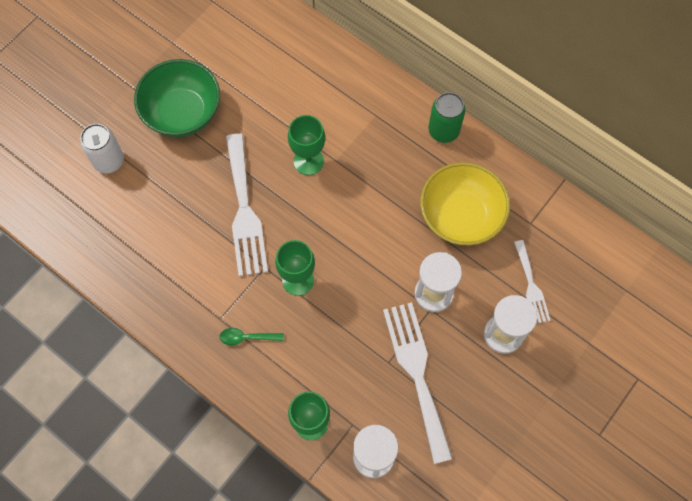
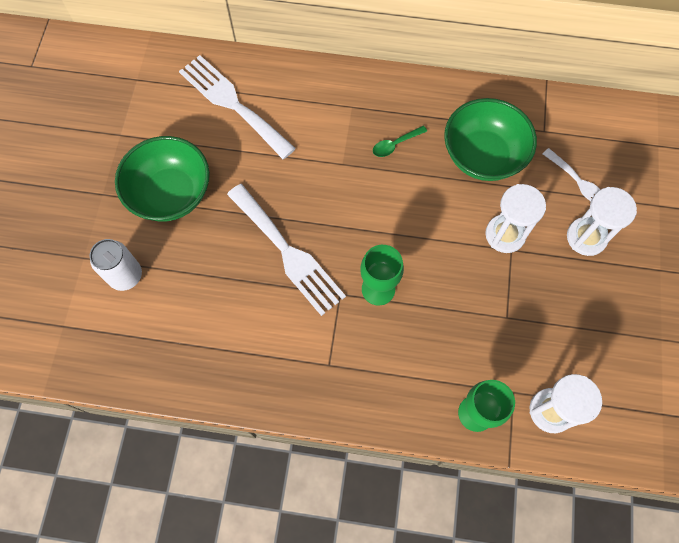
camera: 30 degrees left, 0 degrees up
green spoon [219,328,284,346] -> green spoon moved to [373,126,427,157]
green goblet [288,115,325,175] -> none
white fork [383,302,453,464] -> white fork moved to [179,55,296,159]
yellow bowl [420,162,510,246] -> green bowl [444,98,537,181]
green can [429,92,465,143] -> none

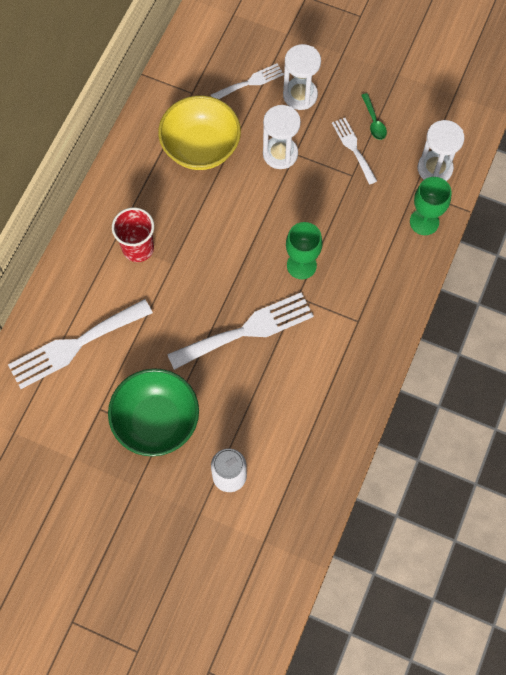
camera: 75 degrees left, 0 degrees up
green spoon [373,126,427,157] -> green spoon moved to [361,93,387,140]
green bowl [444,98,537,181] -> yellow bowl [158,95,241,170]
none -> red cup [112,207,154,262]
none -> white fork [332,118,377,184]

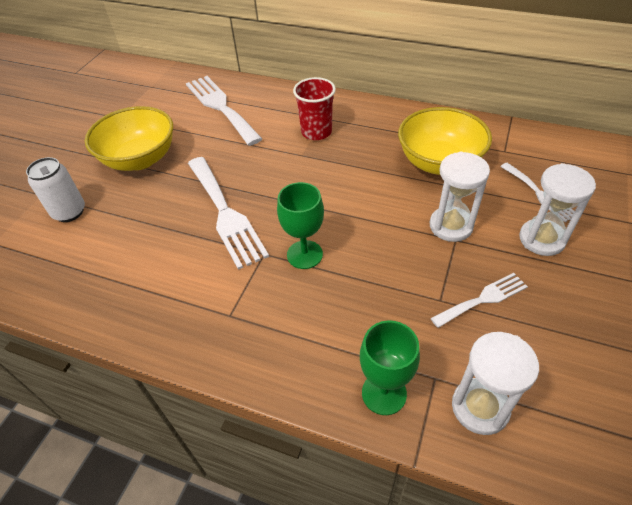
camera: 90 degrees right, 20 degrees down
green bowl [108,368,199,456] -> yellow bowl [85,106,173,171]
green spoon [361,93,387,140] -> none

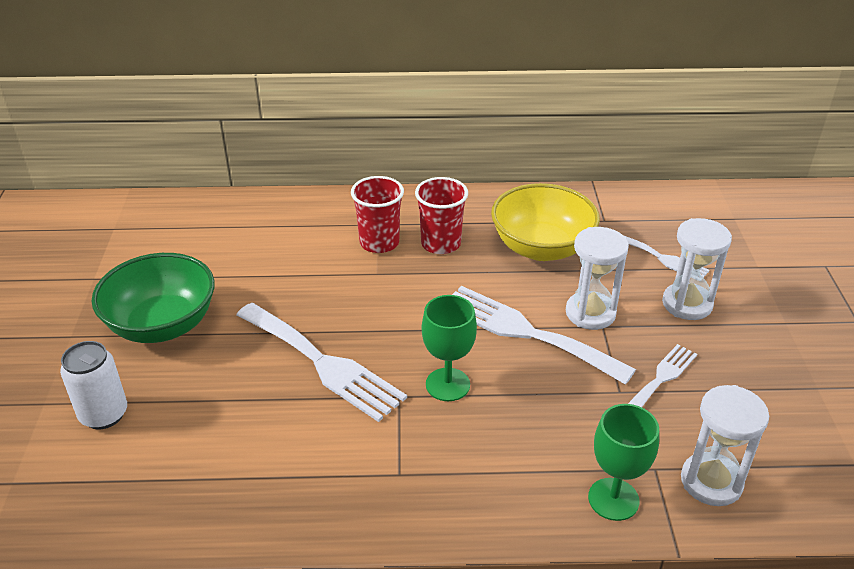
camera: 25 degrees left, 10 degrees down
yellow bowl [85,106,173,171] -> green bowl [92,253,215,343]
white fork [186,76,262,146] -> white fork moved to [452,286,636,385]
none -> red cup [415,177,468,254]

